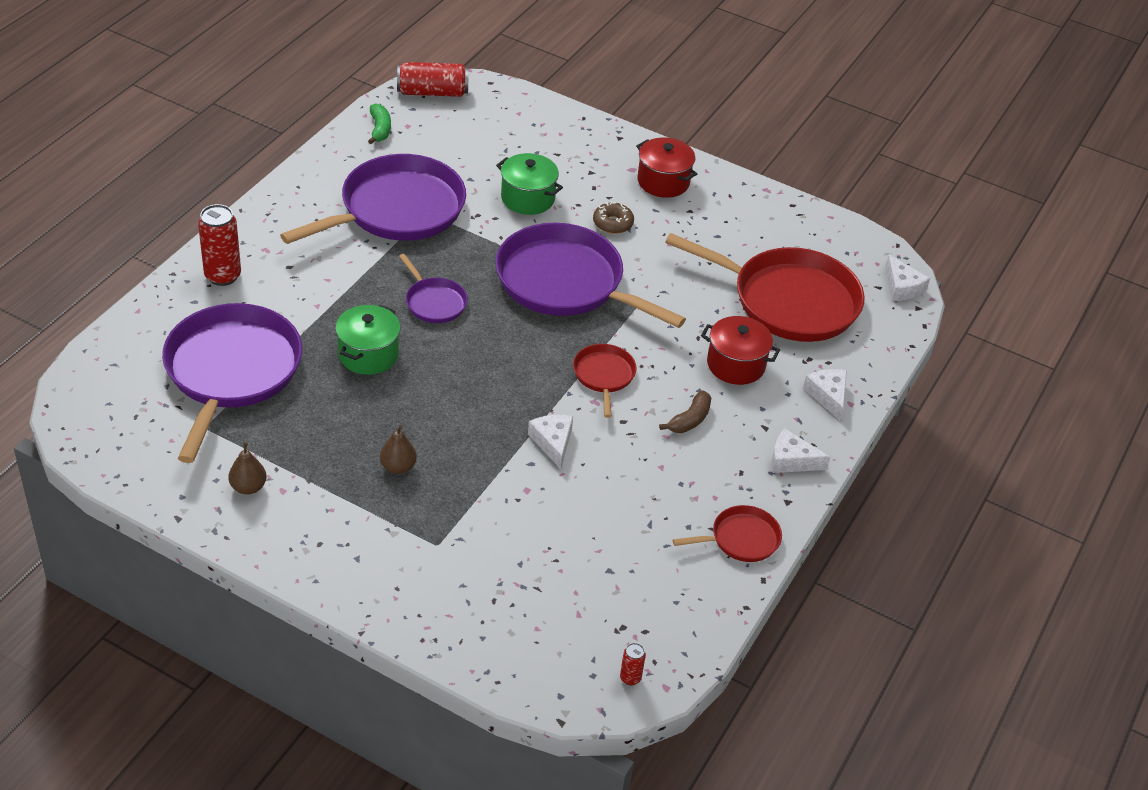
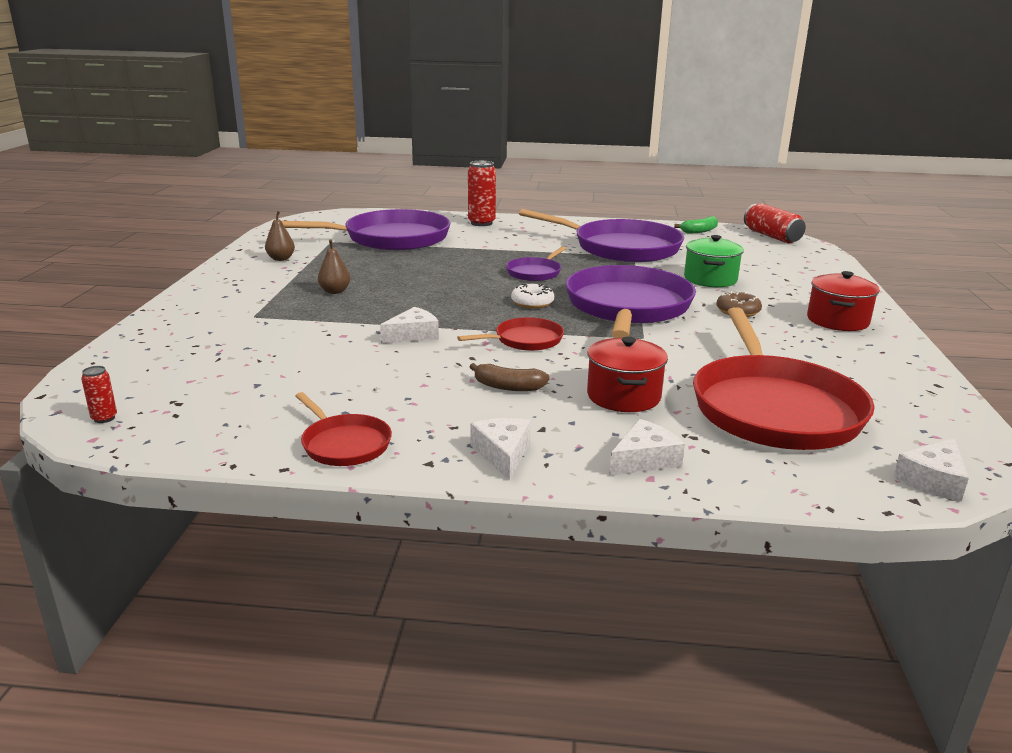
camera: 70 degrees right, 20 degrees down
green pot [335,305,401,375] -> none
none -> white donut [511,283,554,309]

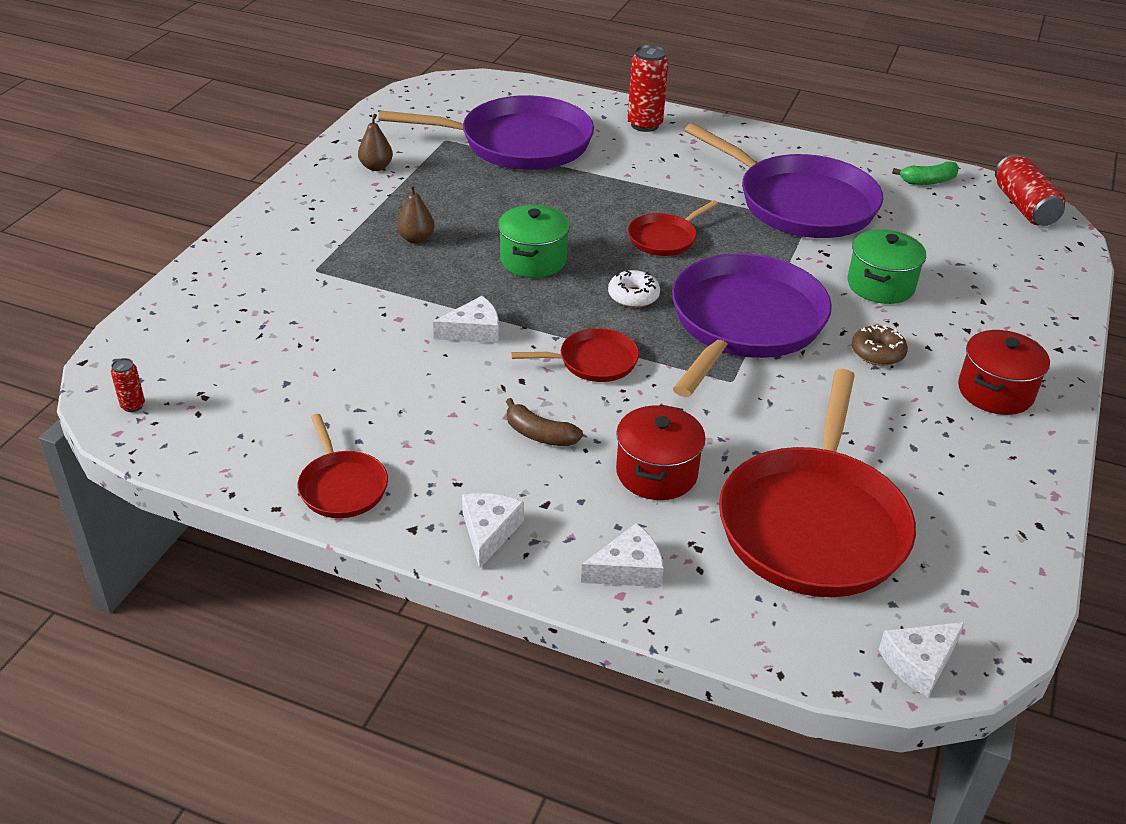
camera: 15 degrees right, 15 degrees up
purple pan [506,246,567,281] -> red pan [628,200,718,256]
none -> green pot [498,205,570,278]

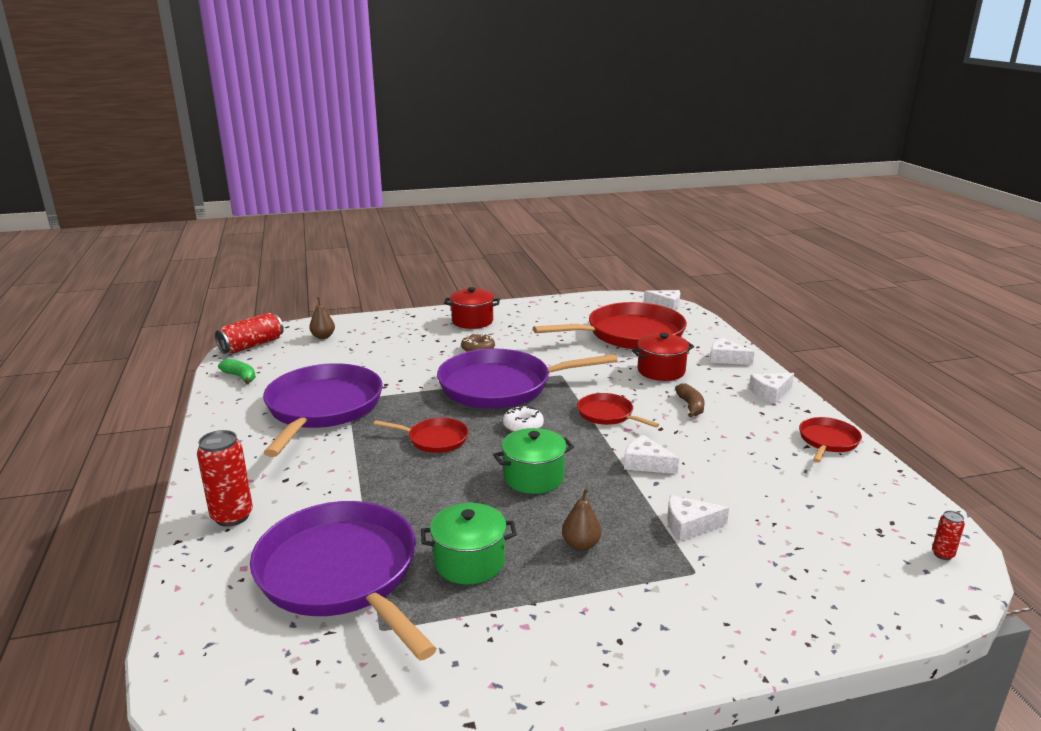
camera: 125 degrees left, 15 degrees down
brown pear [358,114,393,171] -> brown pear moved to [309,297,335,339]
green pot [847,229,926,304] -> green pot moved to [421,503,517,584]
none -> white cheese [667,495,729,541]

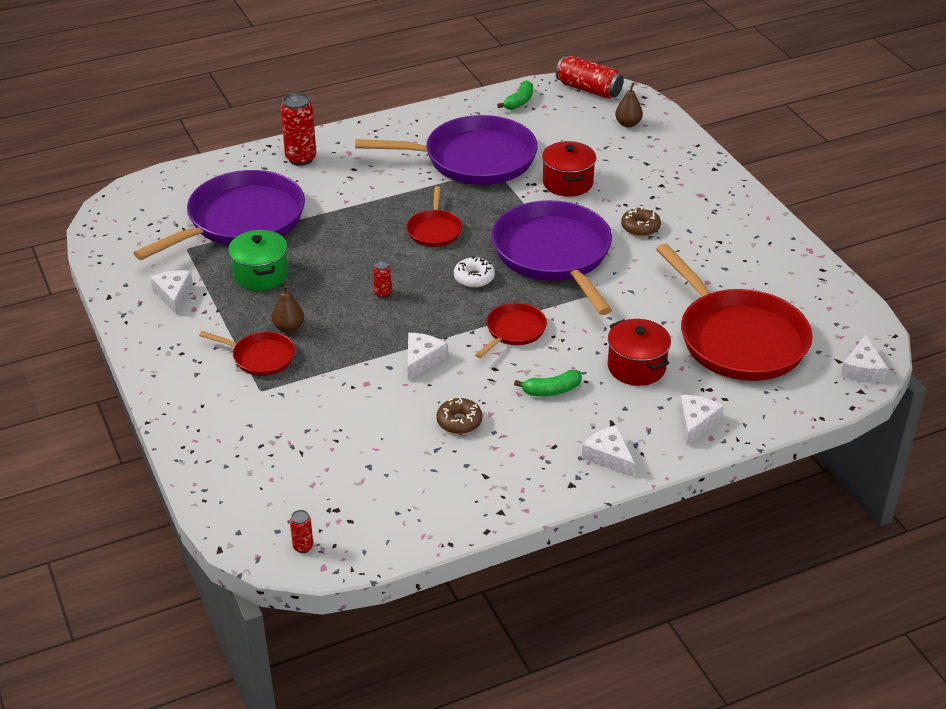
camera: 80 degrees right, 15 degrees up
red pot [444,287,500,329] -> red pot moved to [542,141,596,197]
green pot [493,428,574,494] -> red can [373,260,391,298]
white cheese [667,495,729,541] -> white cheese moved to [150,270,193,315]
brown banana [675,383,705,417] -> green banana [514,369,582,396]
red pan [799,417,862,463] -> red pan moved to [199,331,295,376]
none -> brown donut [436,398,483,434]

